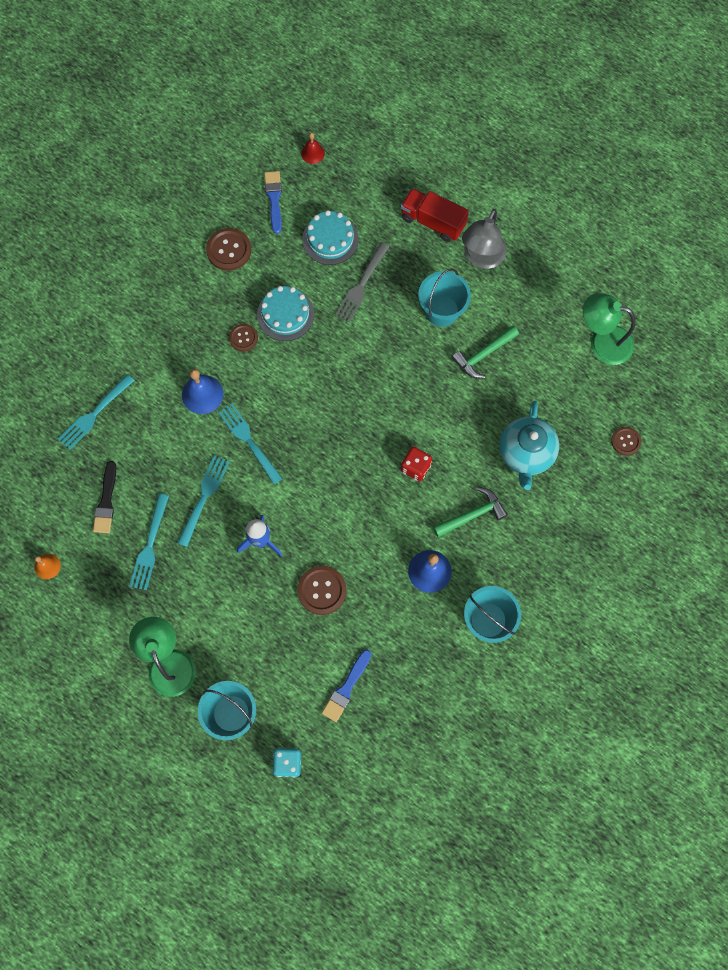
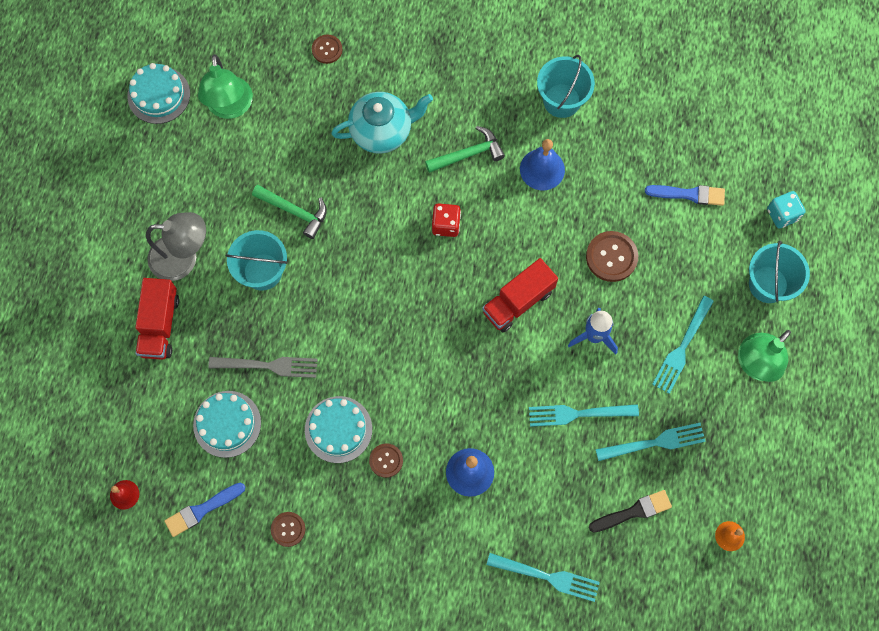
camera: 115 degrees left, 0 degrees up
brown button [206,228,251,271] -> brown button [271,512,306,547], size x0.62
turquoise fork [218,403,283,484] -> turquoise fork moved to [652,296,714,394]
green hammer [433,487,508,537] -> green hammer turned 120 degrees clockwise [425,126,505,173]
none -> turquoise cake [127,63,190,124]
none -> red truck [482,258,558,332]

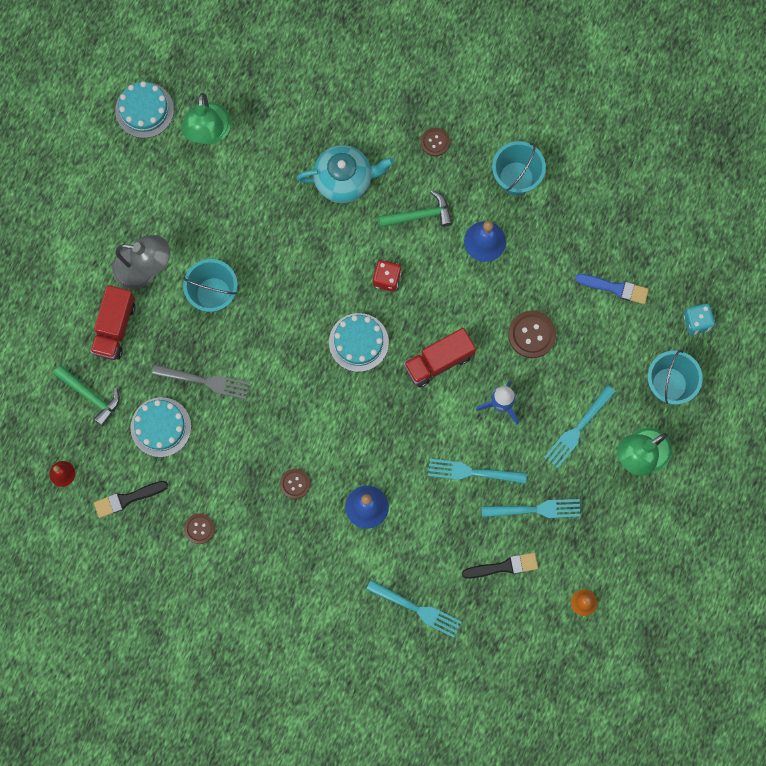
camera: 10 degrees right, 5 degrees up
blue brush [165,483,245,537] -> black brush [94,481,168,518]
green hammer [252,185,327,239] -> green hammer moved to [53,365,120,426]
turquoise cake [305,396,372,463] -> turquoise cake moved to [329,313,389,372]
brown button [312,35,343,64] -> brown button moved to [421,128,450,156]

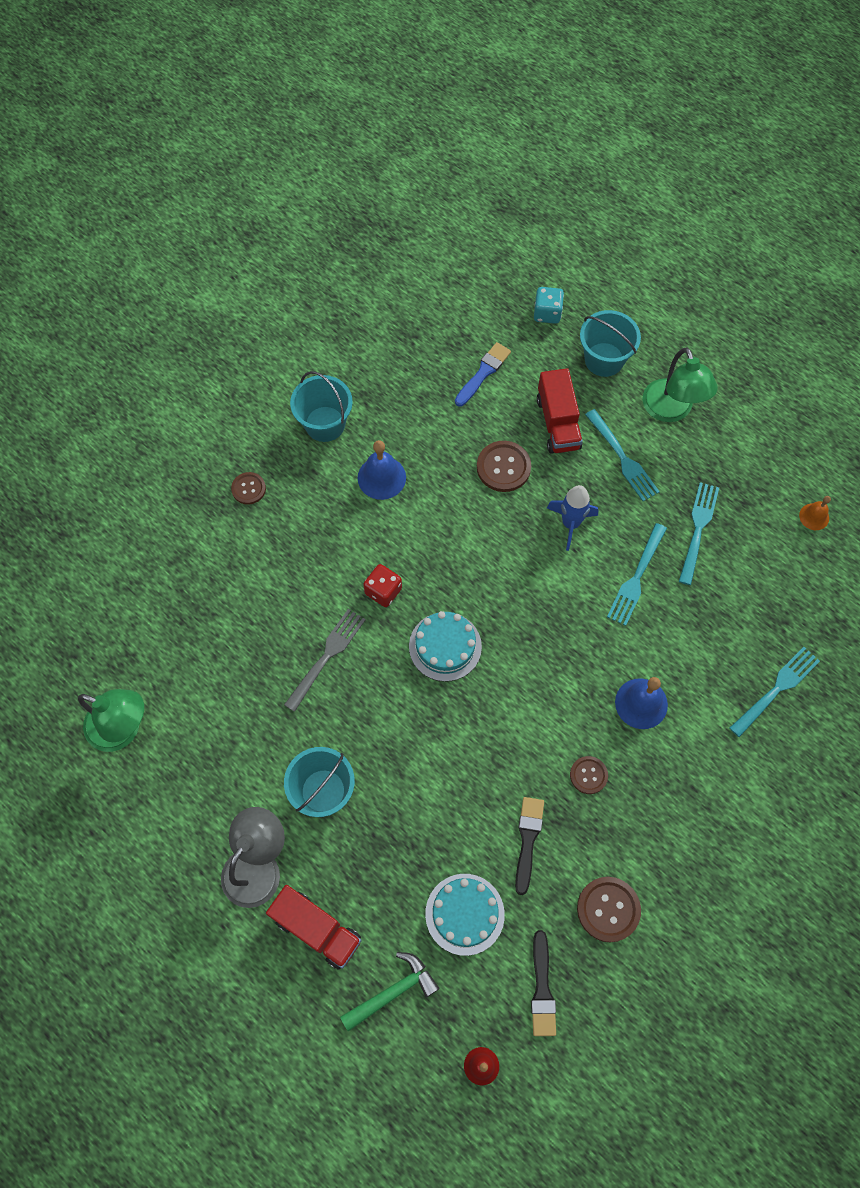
camera: 70 degrees left, 10 degrees down
turquoise cake [115,81,174,138] -> none
grey fork [152,364,250,399] -> grey fork moved to [284,609,366,712]
brown button [184,514,215,544] -> brown button [577,877,641,942], size x1.60
turquoise teapot [296,145,394,203] -> none
green hammer [378,190,452,227] -> none
red truck [404,328,476,388] -> red truck moved to [537,368,583,454]
black brush [462,552,538,579] -> black brush moved to [515,797,544,895]

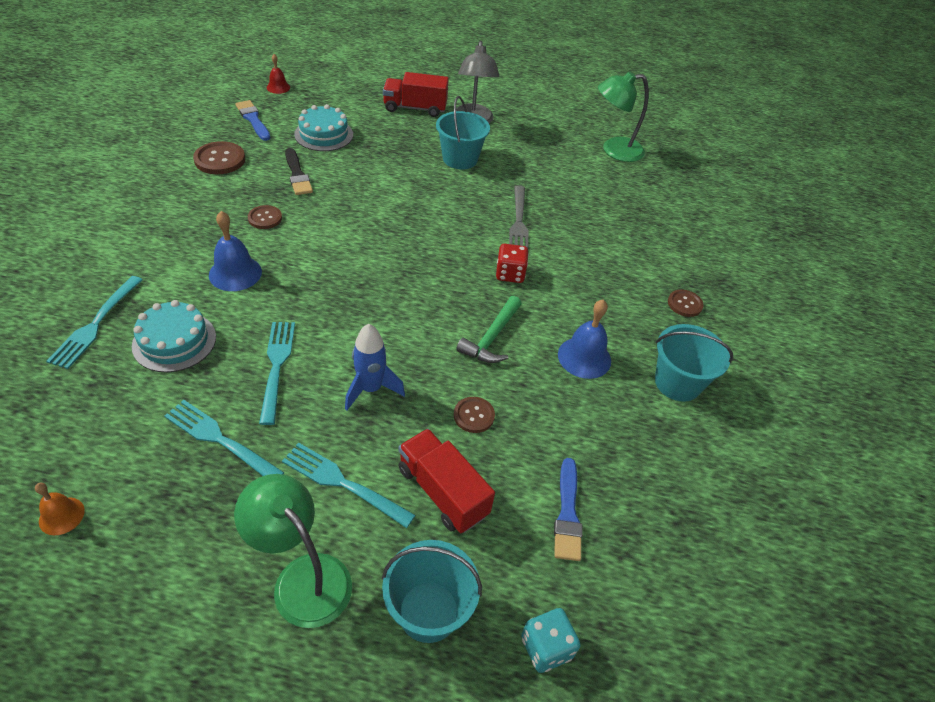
camera: 145 degrees right, 20 degrees down
green hammer [340,952,439,1032] -> green hammer moved to [456,296,522,363]
turquoise cake [409,611,482,682] -> turquoise cake moved to [132,300,216,372]
brown button [477,441,531,492] -> brown button [454,397,495,433], size x0.62
black brush [531,930,556,1036] -> blue brush [235,100,270,141]
turquoise fork [679,482,719,585] -> turquoise fork turned 135 degrees clockwise [165,400,284,476]

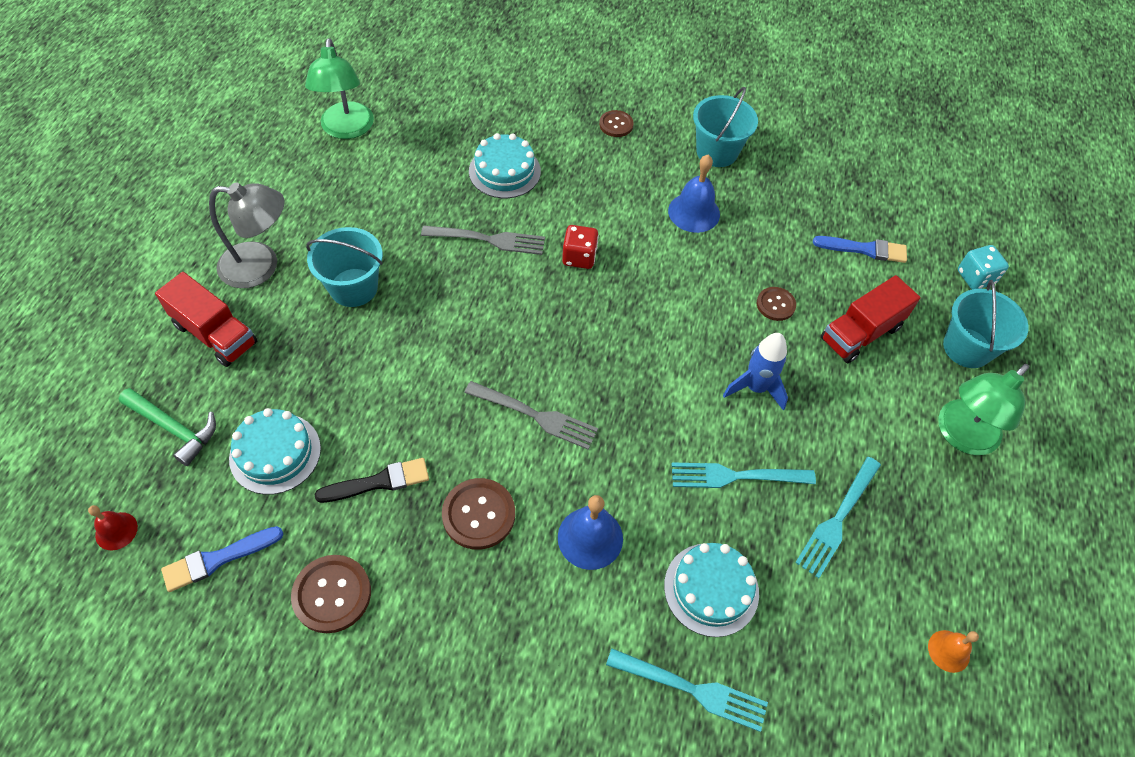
camera: 85 degrees left, 10 degrees up
brown button [248,205,282,229] -> brown button [442,478,515,550], size x1.60
turquoise fork [282,443,416,528] -> none
red truck [383,72,449,117] -> red truck turned 60 degrees counterclockwise [155,272,257,367]
green hammer [456,296,522,363] -> green hammer moved to [119,388,216,466]
none -> grey fork [464,381,598,449]
none -> turquoise cake [469,133,541,198]

